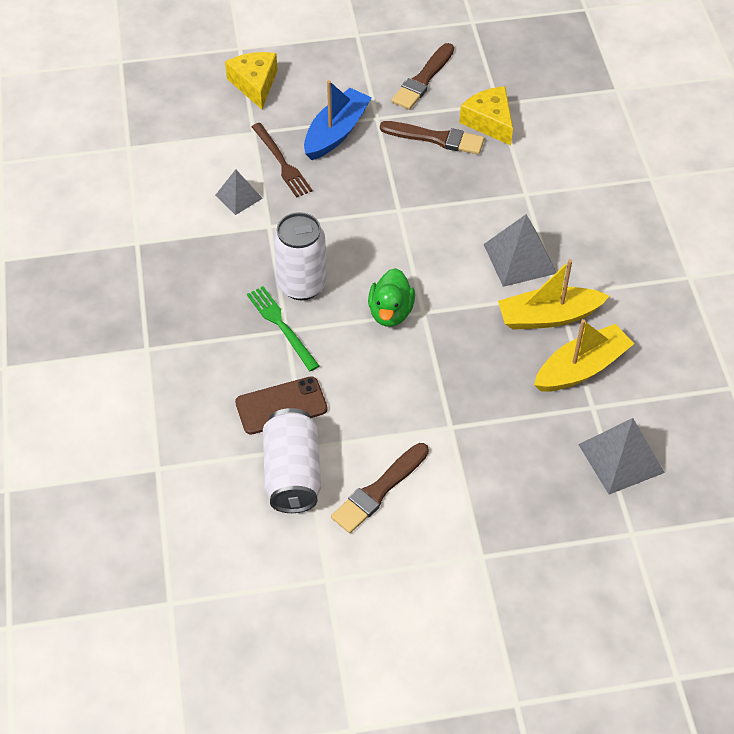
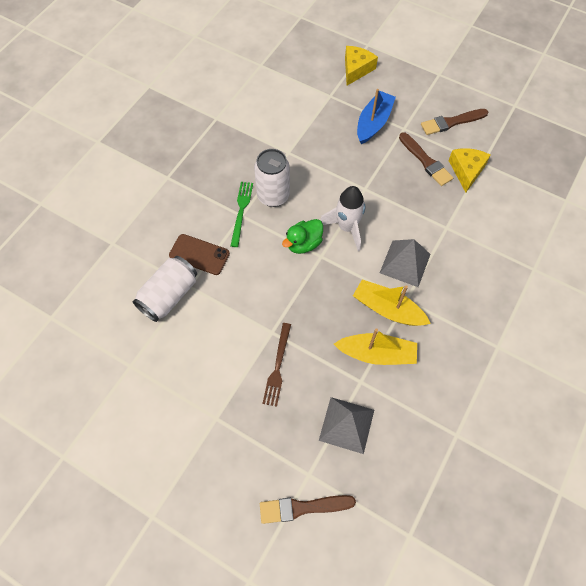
camera: 40 degrees right, 10 degrees up
grey pyramid [215,169,263,215] -> none
brown fork [252,123,313,198] -> brown fork moved to [262,323,291,407]
blue boat [304,80,372,160] -> blue boat turned 45 degrees counterclockwise [357,89,396,144]
brown brush [331,443,429,533] -> brown brush moved to [260,495,356,524]
none -> white rocket [320,186,365,251]

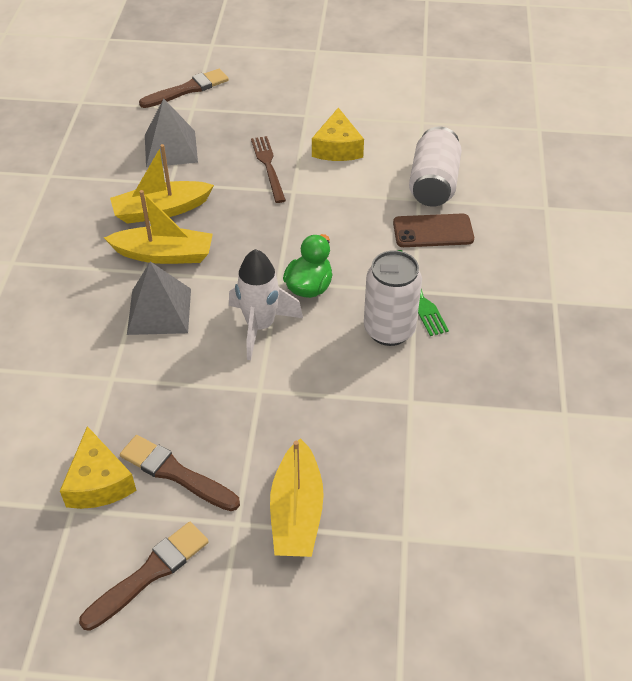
camera: 155 degrees right, 15 degrees down
yellow cheese [345,46,378,86] -> yellow cheese moved to [312,108,364,161]
blue boat [357,89,396,144] -> yellow boat [270,438,324,557]

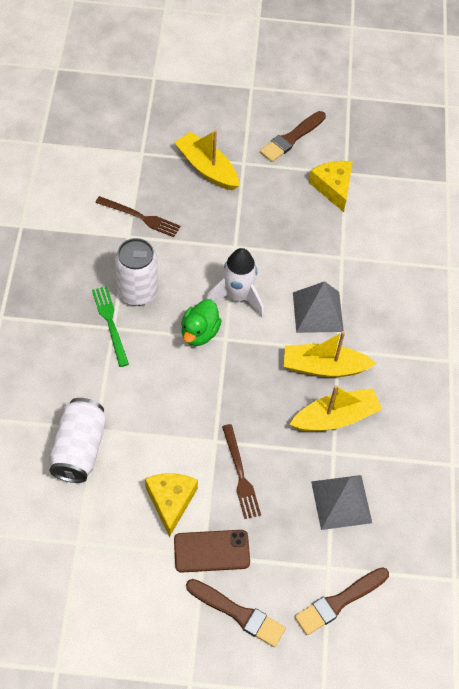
camera: 175 degrees right, 10 degrees up
brown brush [120,435,240,511] -> brown brush moved to [186,579,286,647]
yellow boat [270,438,324,557] -> yellow boat turned 45 degrees counterclockwise [174,130,239,191]
brown phone [393,213,474,247] -> brown phone moved to [174,530,250,573]
none -> brown fork [95,196,181,237]

